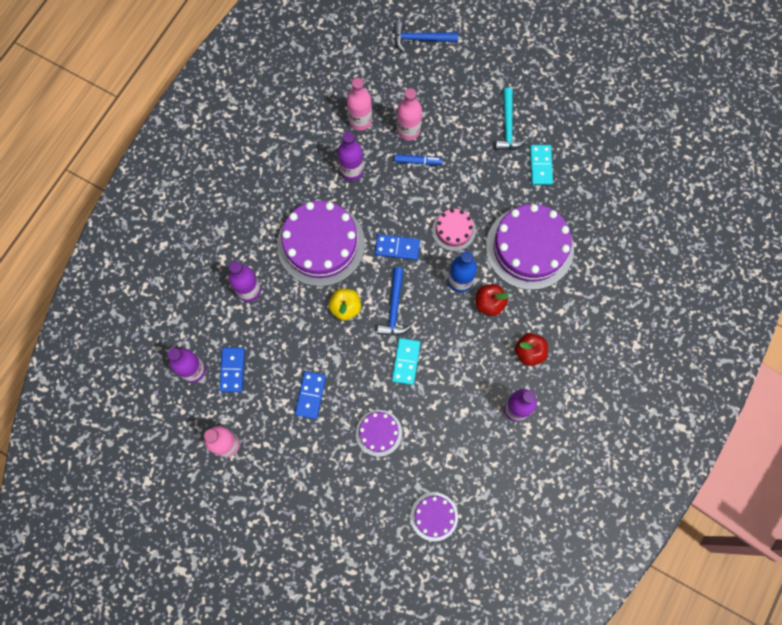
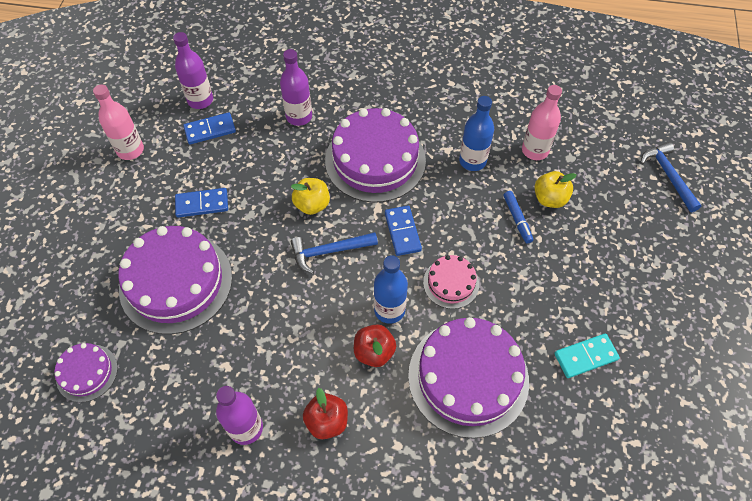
camera: 70 degrees right, 15 degrees down
purple bottle [338,131,364,181] -> blue bottle [459,96,494,171]
purple cake [356,410,402,457] -> purple cake [118,226,232,334], size x2.00
turquoise domino [392,338,420,385] -> none
pink bottle [397,88,422,140] -> yellow apple [534,171,577,208]
turquoise hammer [495,88,528,150] -> none

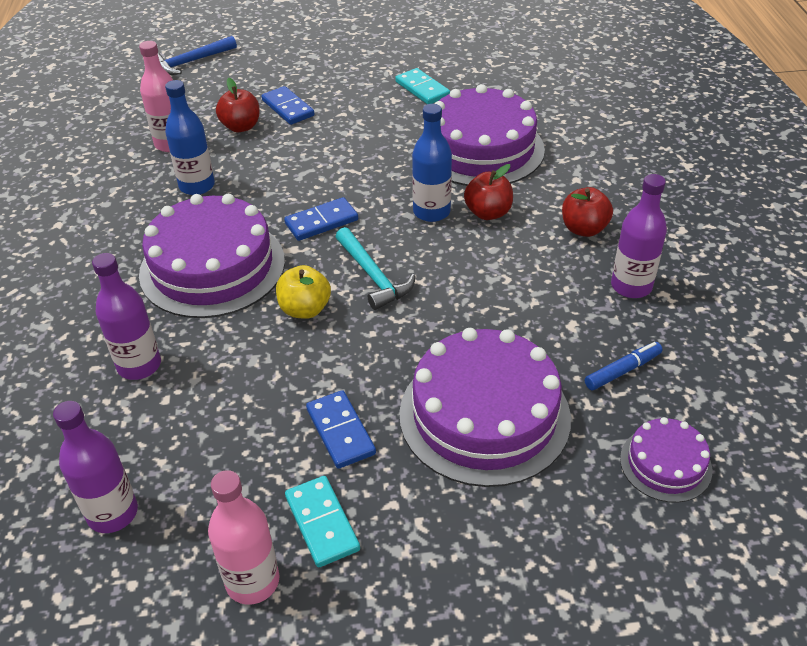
camera: 105 degrees left, 15 degrees down
blue domino [183,112,236,144] -> blue domino moved to [261,86,315,125]
blue hammer [291,232,378,274] -> turquoise hammer [336,227,415,310]
pink cake [423,255,479,309] -> none
blue marker [504,191,533,244] -> blue marker moved to [585,342,663,391]
yellow apple [534,171,577,208] -> red apple [216,78,260,132]
none -> turquoise domino [285,476,360,567]

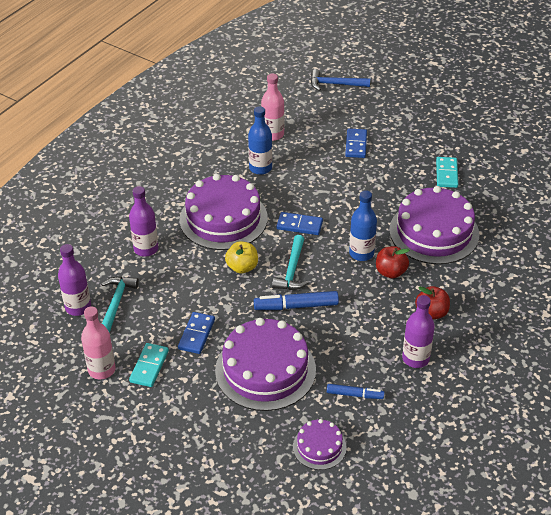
camera: 40 degrees right, 0 degrees up
red apple [216,78,260,132] -> none
none -> turquoise hammer [101,277,139,333]
none -> blue marker [254,291,339,310]

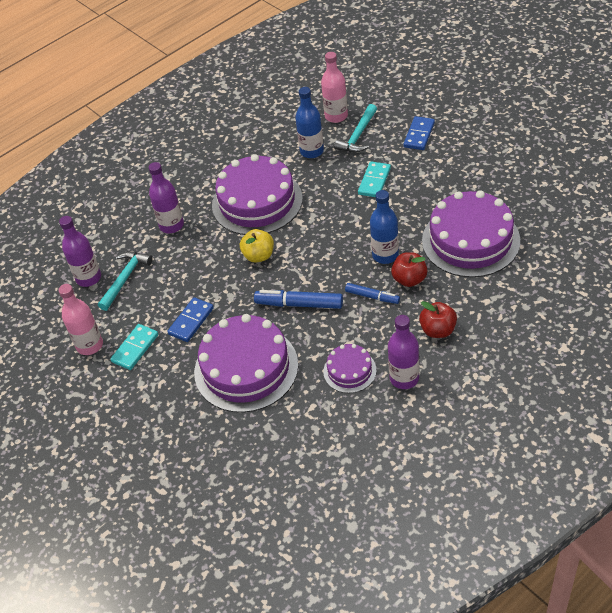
camera: 20 degrees right, 5 degrees up
turquoise hammer [272,235,309,290] -> turquoise hammer moved to [334,104,377,152]
blue domino [277,212,323,235] -> none
purple cake [293,419,347,470] -> purple cake moved to [323,344,376,393]
blue hammer [311,69,370,91] -> none
blue marker [327,384,385,399] -> blue marker moved to [345,283,400,304]
turquoise domino [436,157,458,188] -> turquoise domino moved to [358,161,391,197]

